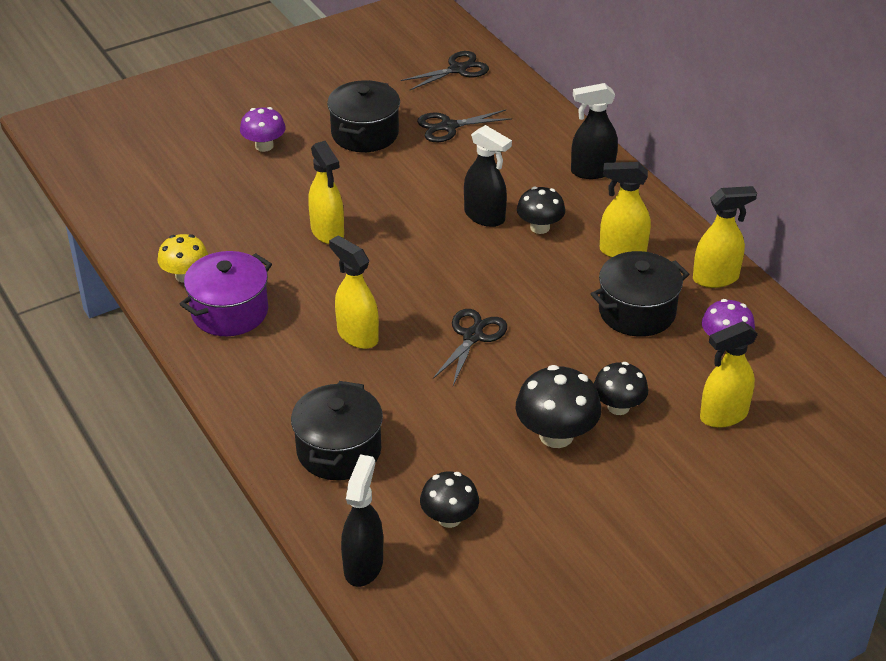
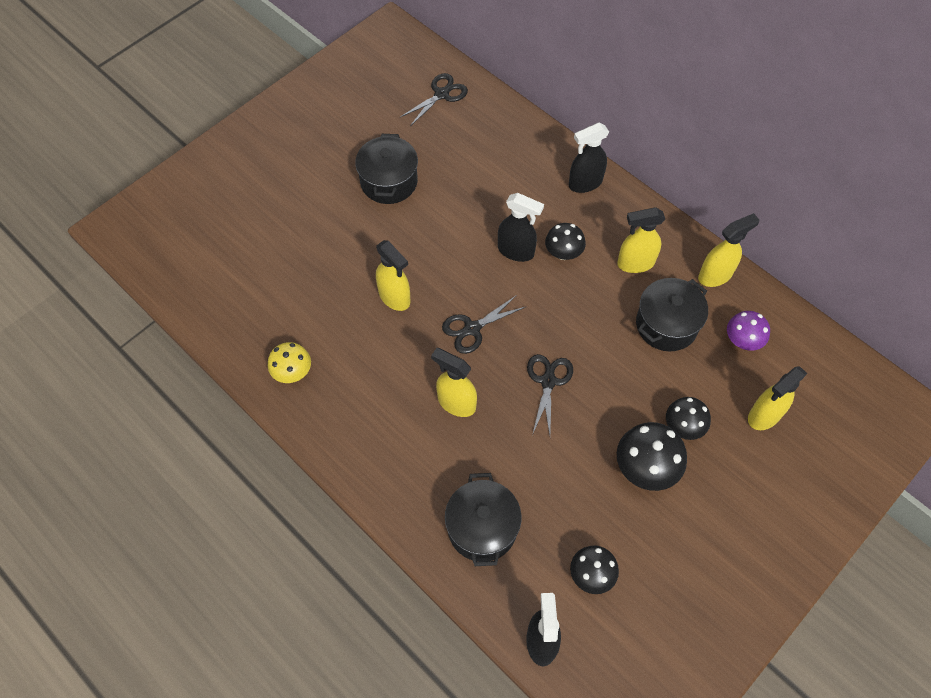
camera: 15 degrees left, 20 degrees up
purple pot [179,251,272,336] -> none
purple mushroom [240,107,286,152] -> none
black scissors [417,110,512,142] -> black scissors moved to [442,295,527,354]

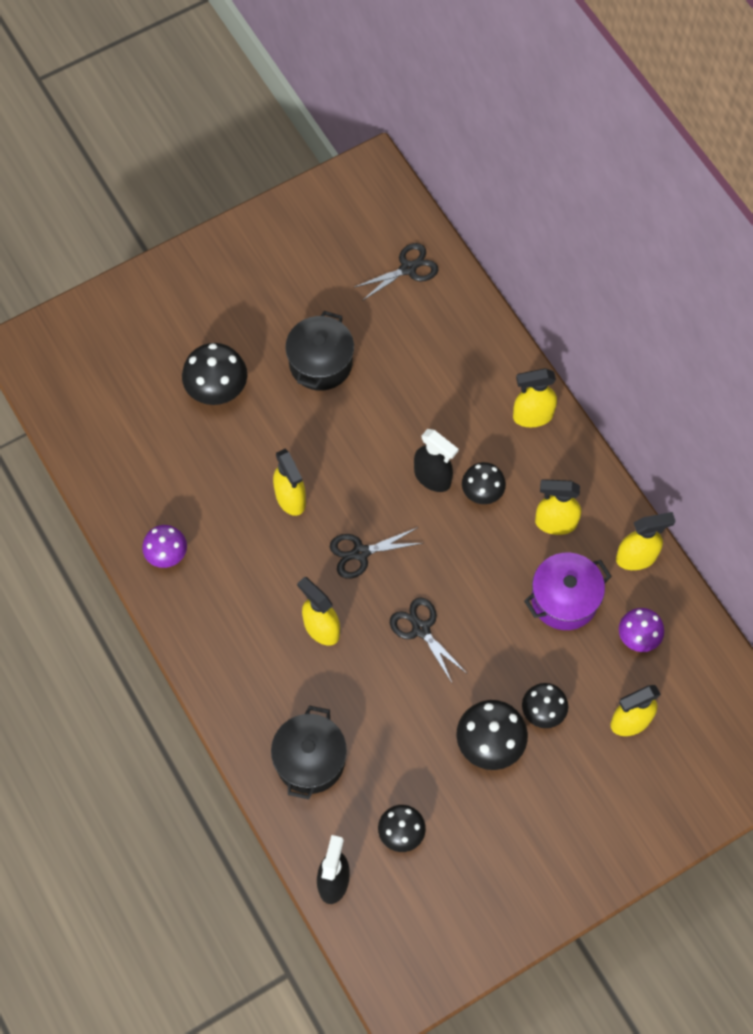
camera: 15 degrees right, 5 degrees up
yellow mushroom [268,342,311,383] -> purple mushroom [142,525,187,568]
black scissors [527,354,573,435] -> black scissors turned 60 degrees counterclockwise [390,597,466,683]
black spray bottle [569,123,609,193] -> yellow spray bottle [513,368,557,427]
black pot [636,278,708,351] -> purple pot [524,553,612,630]
none -> black mushroom [182,343,247,405]

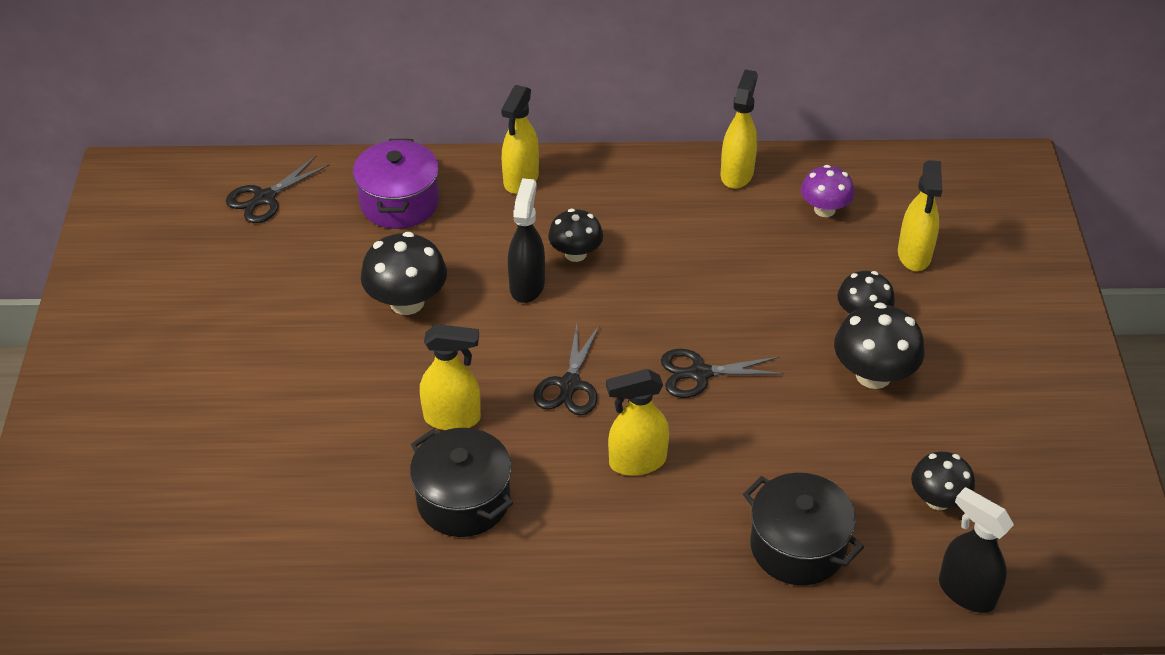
camera: 60 degrees left, 20 degrees down
purple mushroom [142,525,187,568] -> none
black mushroom [182,343,247,405] -> black mushroom moved to [361,232,447,315]
black pot [285,311,354,391] -> black pot moved to [410,428,513,537]
black scissors [353,243,438,301] -> black scissors turned 135 degrees counterclockwise [226,156,329,223]
black spray bottle [414,429,458,492] -> black spray bottle turned 60 degrees counterclockwise [508,178,545,303]
purple pot [524,553,612,630] -> purple pot moved to [353,139,439,229]
yellow spray bottle [535,479,581,535] -> none

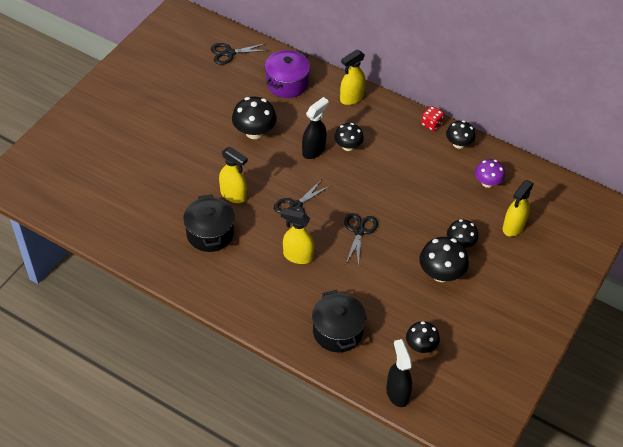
camera: 30 degrees right, 5 degrees up
black scissors [661,349,784,398] -> black scissors turned 75 degrees clockwise [344,213,378,267]
yellow spray bottle [721,69,758,189] -> black mushroom [446,120,476,149]
none -> red dice [421,106,444,131]

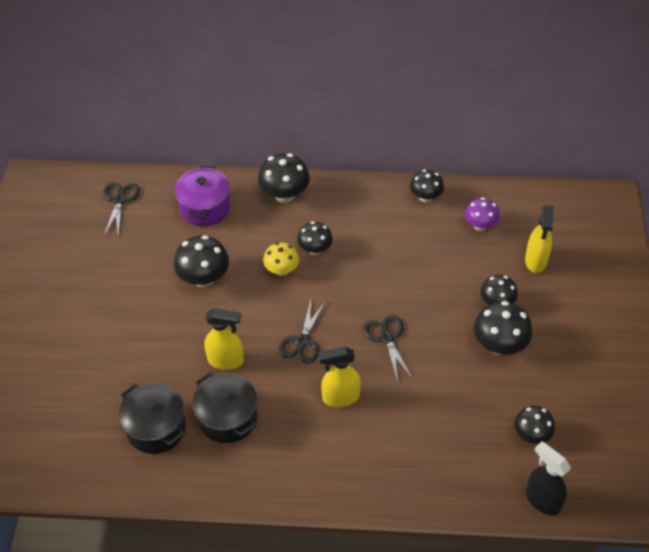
camera: 25 degrees left, 0 degrees up
black scissors [211,43,269,65] -> black scissors turned 135 degrees clockwise [104,182,140,235]
black spray bottle [302,97,329,159] -> yellow mushroom [263,242,299,276]
black pot [312,290,366,352] -> black pot moved to [119,383,186,454]
yellow spray bottle [340,50,366,105] -> black mushroom [258,153,310,203]
red dice [421,106,444,131] -> none

